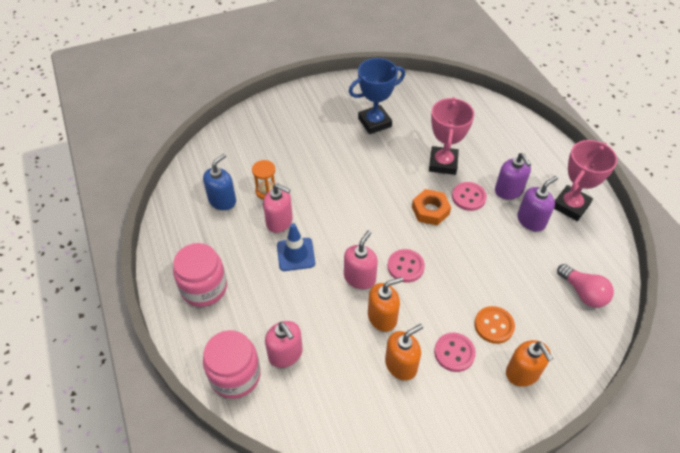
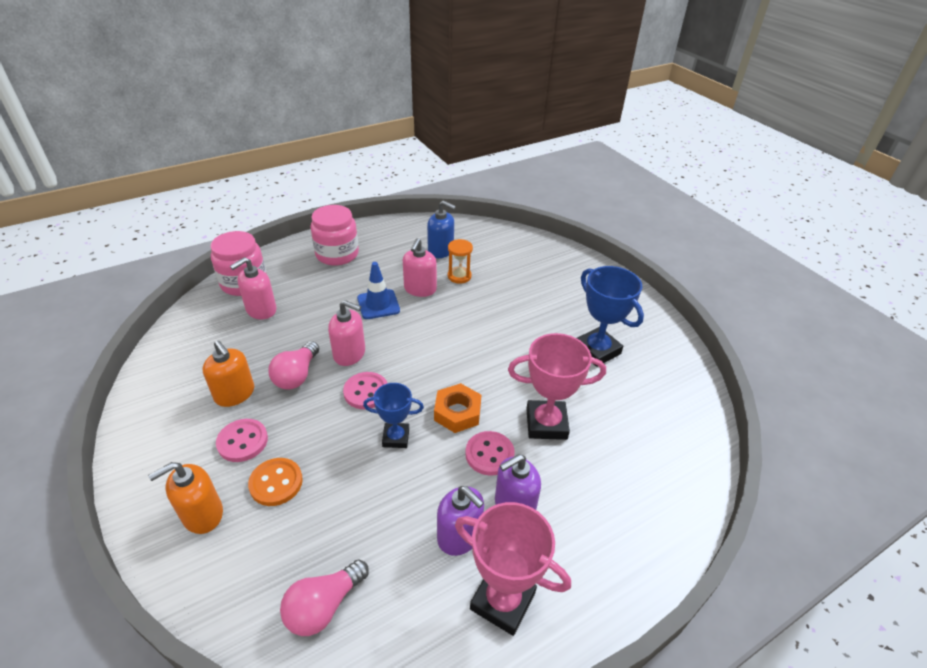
camera: 80 degrees right, 10 degrees down
orange soap dispenser [368,277,403,332] -> pink light bulb [268,341,319,389]
none -> blue trophy [363,383,424,448]

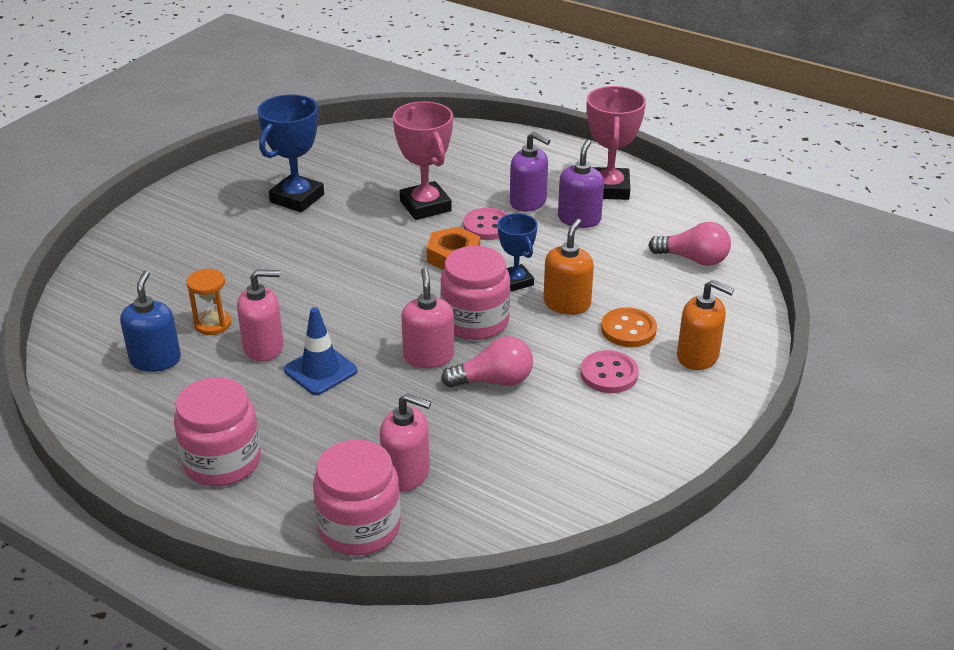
camera: 115 degrees left, 5 degrees down
orange soap dispenser [203,340,254,407] -> orange soap dispenser moved to [543,219,594,315]
pink button [343,372,387,409] -> pink jar [440,246,510,340]

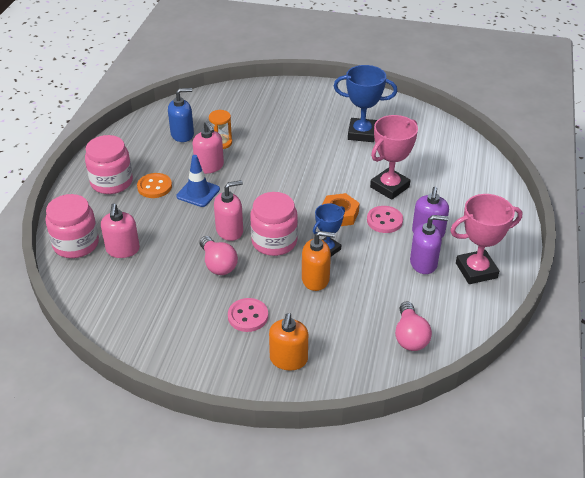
camera: 70 degrees right, 5 degrees up
orange button [601,307,657,347] -> orange button moved to [137,173,172,198]

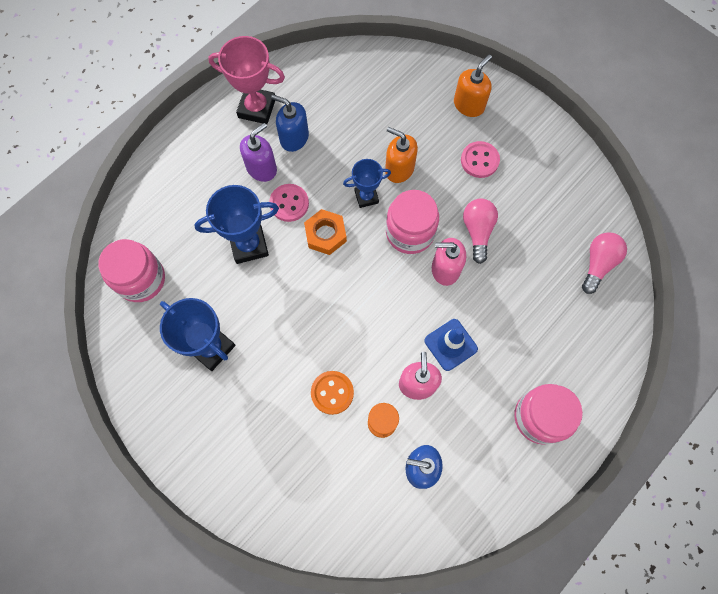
camera: 150 degrees left, 30 degrees up
pink jar [45,194,99,258] -> pink jar moved to [98,239,165,302]
pink soap dispenser [101,203,140,258] -> none
orange button [137,173,172,198] -> orange button moved to [311,371,354,415]
pink trophy [370,115,418,200] -> blue trophy [194,185,279,264]
pink light bulb [395,301,432,351] -> pink light bulb moved to [582,232,627,294]
purple soap dispenser [410,215,448,274] -> blue soap dispenser [271,94,309,152]

